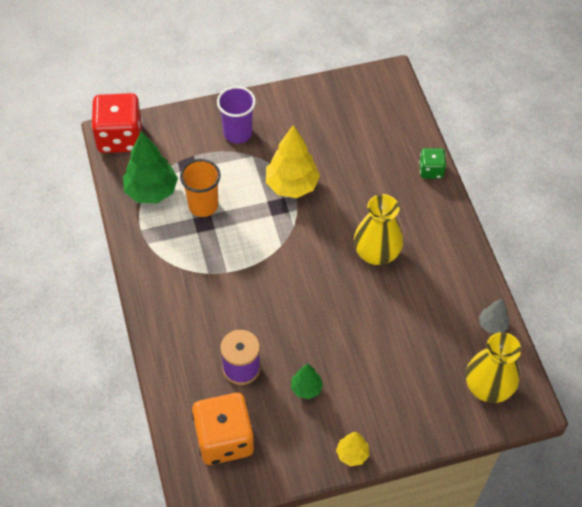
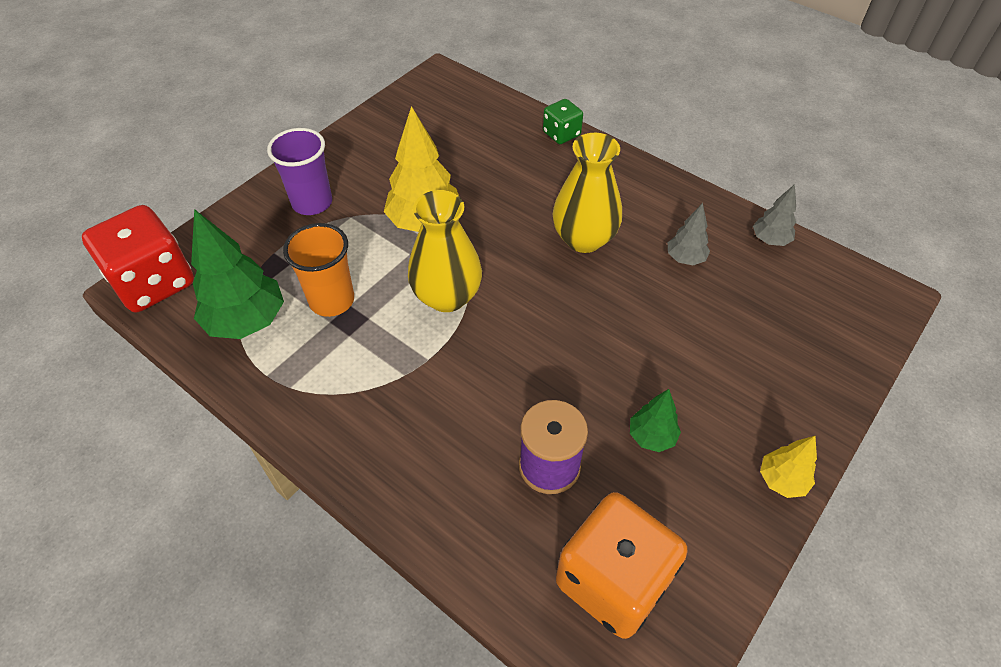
camera: 35 degrees left, 5 degrees down
yellow vase [466,332,521,403] -> yellow vase moved to [408,190,482,312]
none -> grey tree [668,203,710,265]

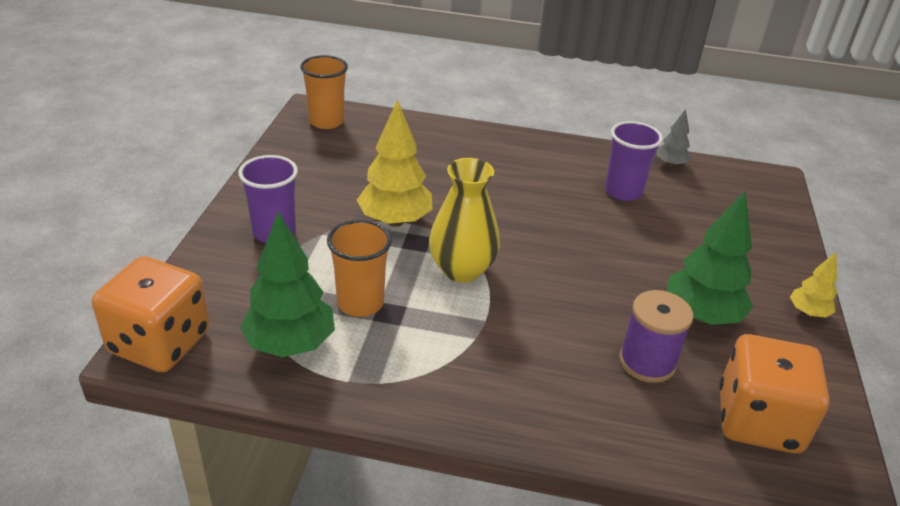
camera: 30 degrees left, 15 degrees down
red dice [82,205,194,312] -> orange dice [92,256,210,372]
green dice [543,99,583,144] -> none
yellow vase [552,133,622,253] -> none
green tree [630,389,681,452] -> green tree [666,191,753,325], size x1.89
grey tree [668,203,710,265] -> purple cup [605,121,663,201]
none -> orange cup [300,55,348,129]

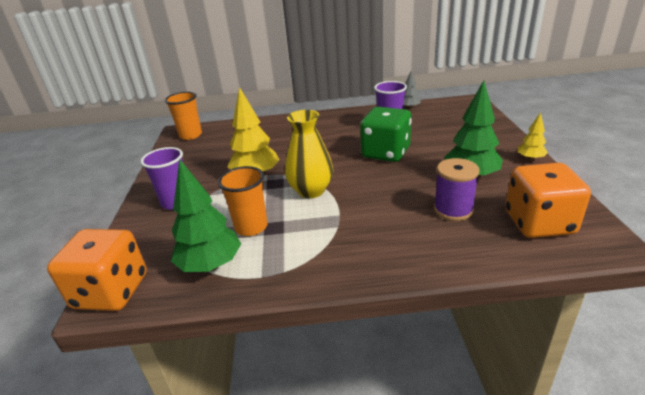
camera: 10 degrees left, 5 degrees down
none -> green dice [360,107,412,162]

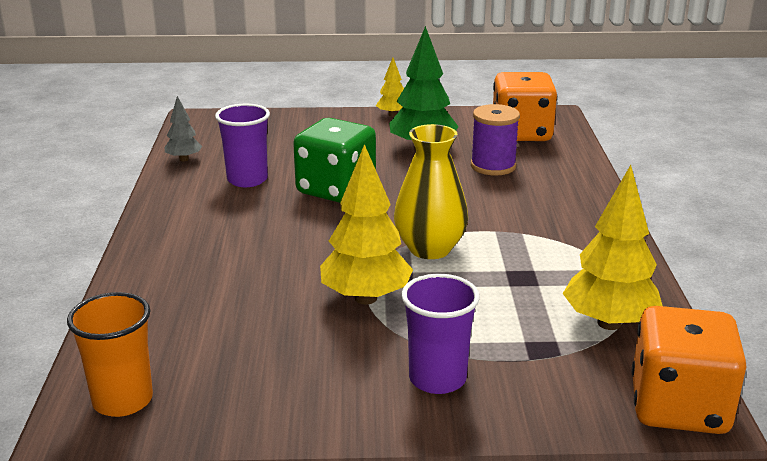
camera: 90 degrees left, 5 degrees down
green tree [171,159,241,272] -> yellow tree [563,165,662,330]
orange cup [218,166,268,236] -> none

